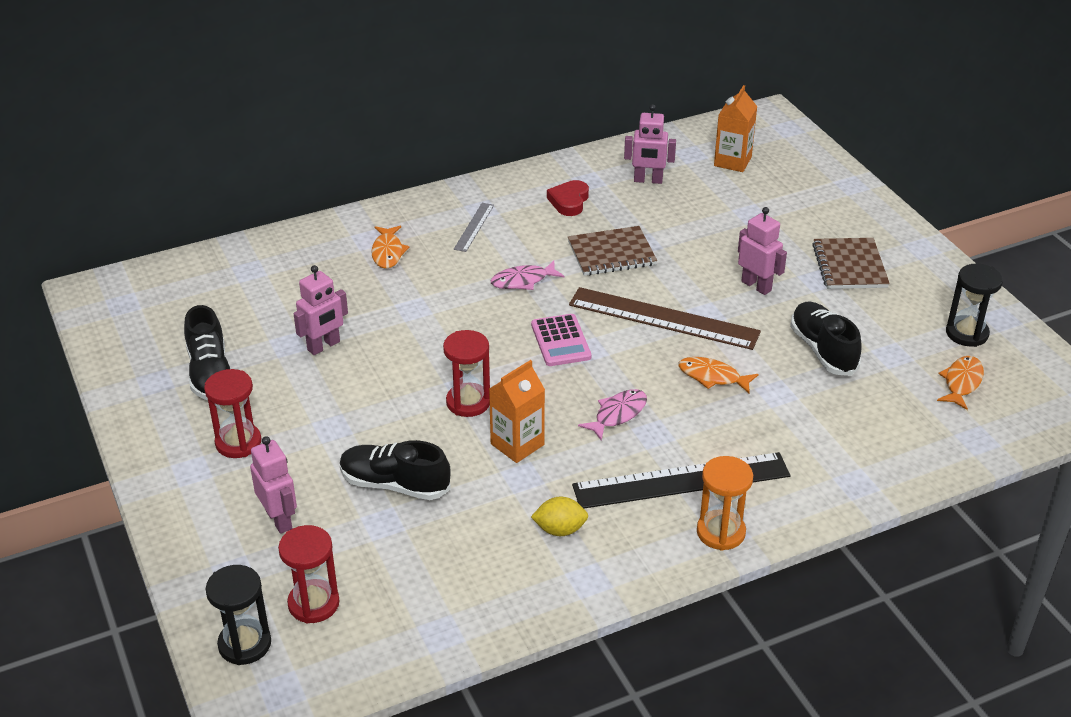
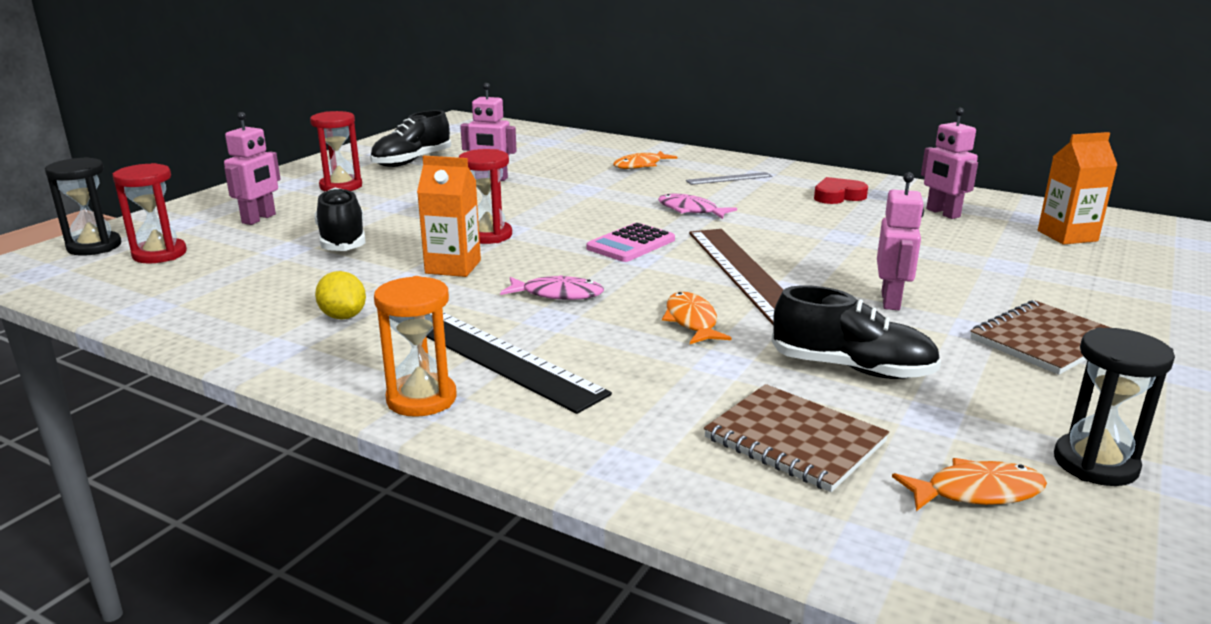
camera: 55 degrees right, 15 degrees down
brown notebook [568,226,657,276] -> brown notebook moved to [704,384,889,492]
black shoe [790,302,862,376] -> black shoe turned 75 degrees clockwise [771,285,941,379]

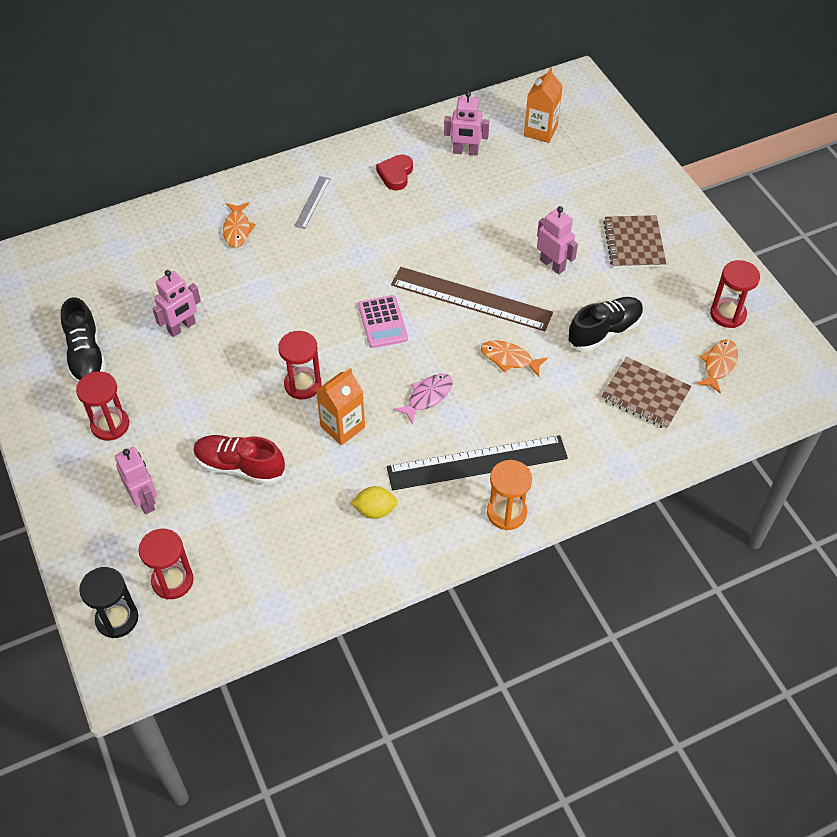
camera: 55 degrees left, 30 degrees up
black shoe [314,187,365,251] -> red shoe [193,435,285,485]
pink fish [658,194,737,219] -> none
brown notebook [704,384,889,492] -> brown notebook turned 45 degrees clockwise [601,357,692,429]
black hourglass [1054,327,1175,486] -> red hourglass [710,260,760,328]

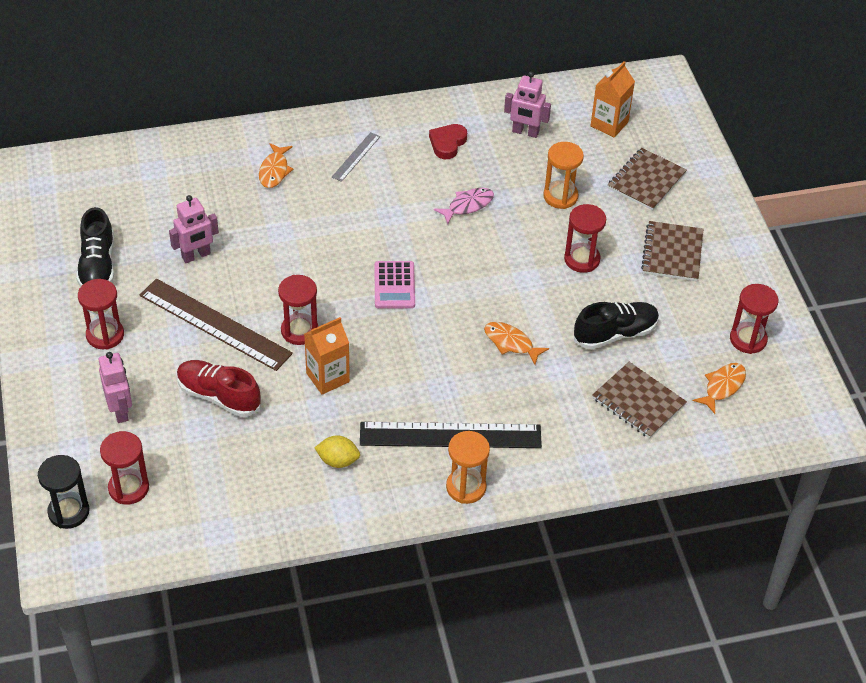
camera: 10 degrees right, 5 degrees down
brown ruler [391,267,553,331] -> brown ruler moved to [140,279,293,371]
pink fish [394,374,453,425] -> pink fish moved to [434,188,494,224]
pink robot [537,206,578,274] -> red hourglass [564,204,606,273]
none -> orange hourglass [543,142,584,209]
none -> brown notebook [608,148,687,211]

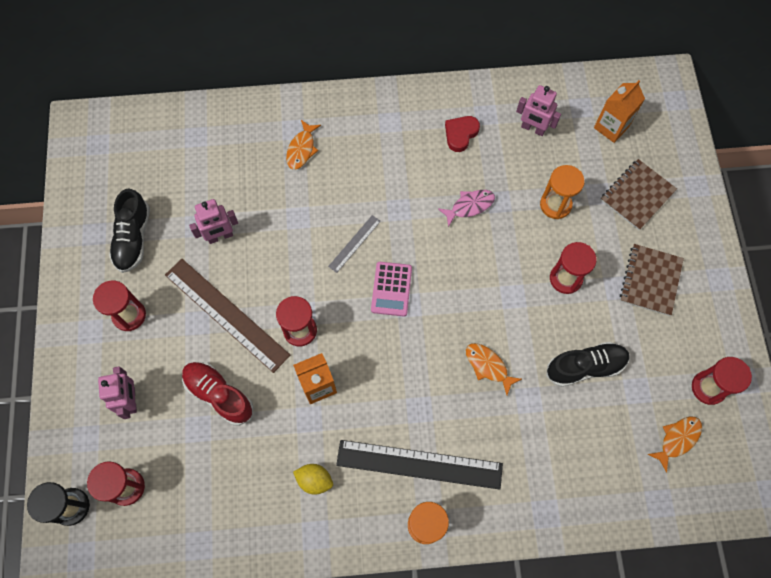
camera: 10 degrees right, 20 degrees up
grey ruler [332,132,380,182] -> grey ruler moved to [328,215,381,273]
brown notebook [592,362,687,439] -> none

